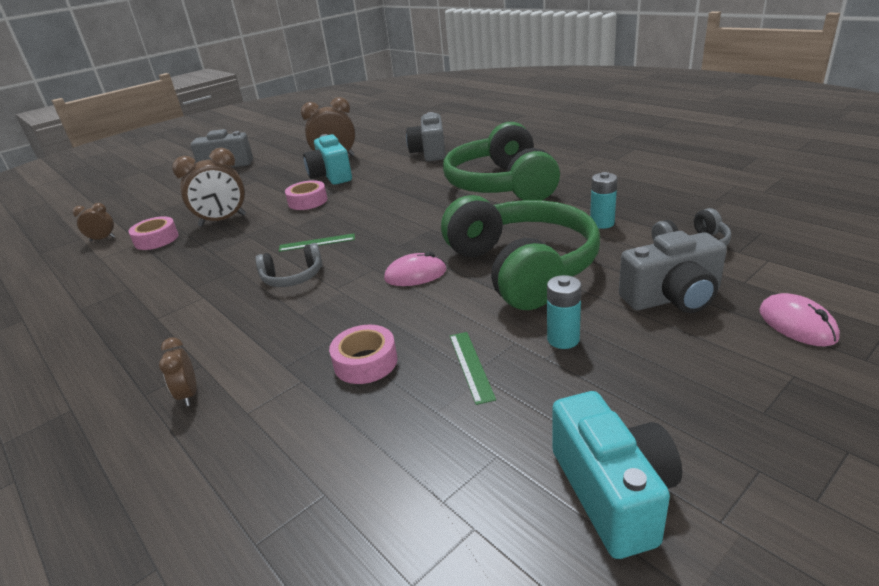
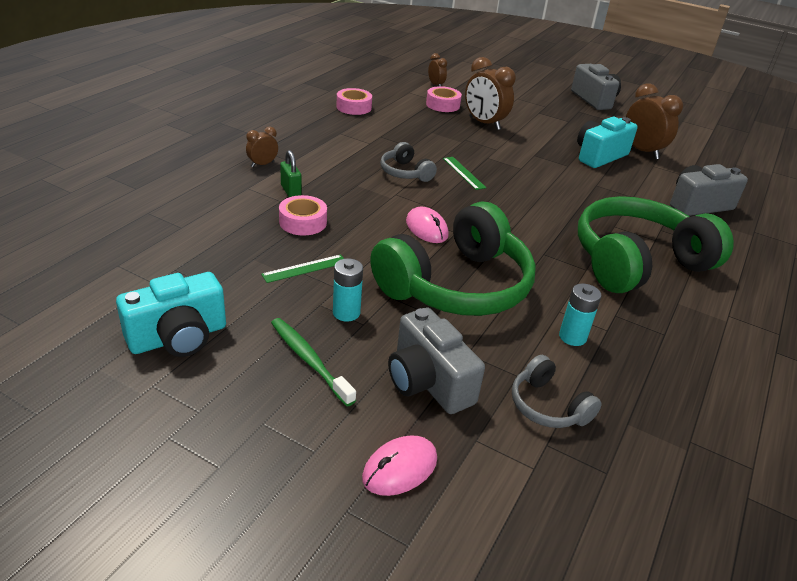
camera: 65 degrees right, 5 degrees up
pink tape [285,180,327,210] -> pink tape moved to [336,88,372,115]
none -> green toothbrush [271,318,356,407]
none -> green padlock [280,150,301,197]

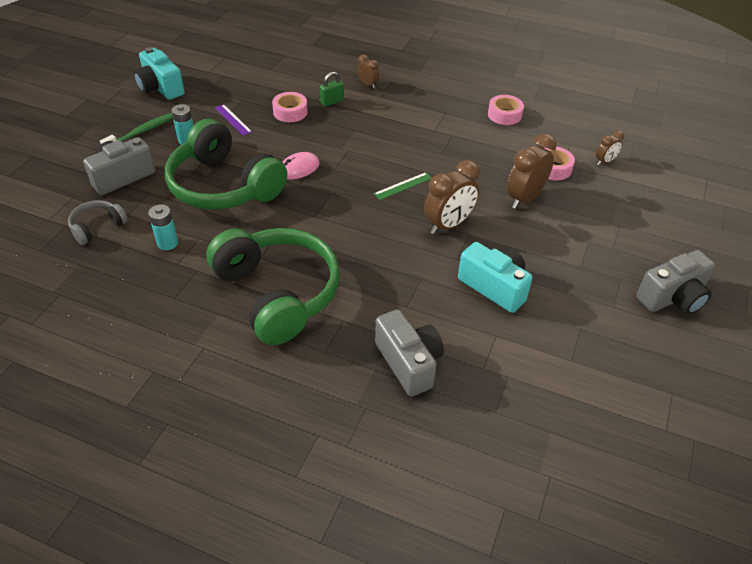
camera: 85 degrees right, 10 degrees up
green ruler [261,254,344,283] -> purple ruler [215,104,252,136]
pink mouse [362,435,437,496] -> none
grey headphones [380,142,437,182] -> none
brown clock [626,83,683,159] -> brown clock moved to [424,160,480,234]

